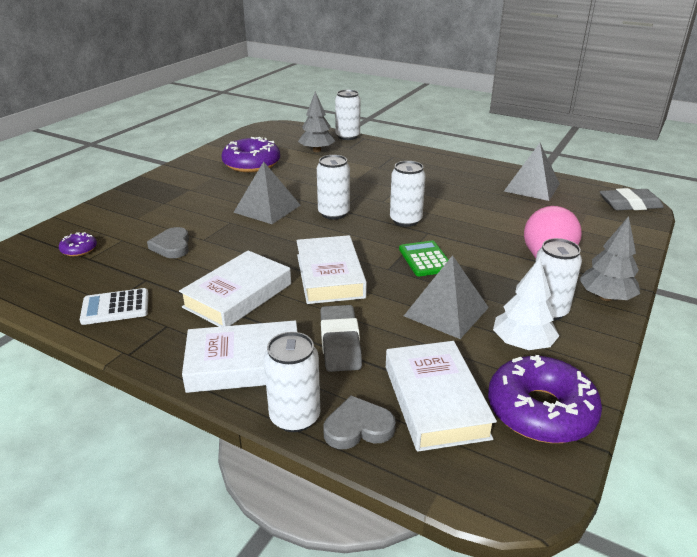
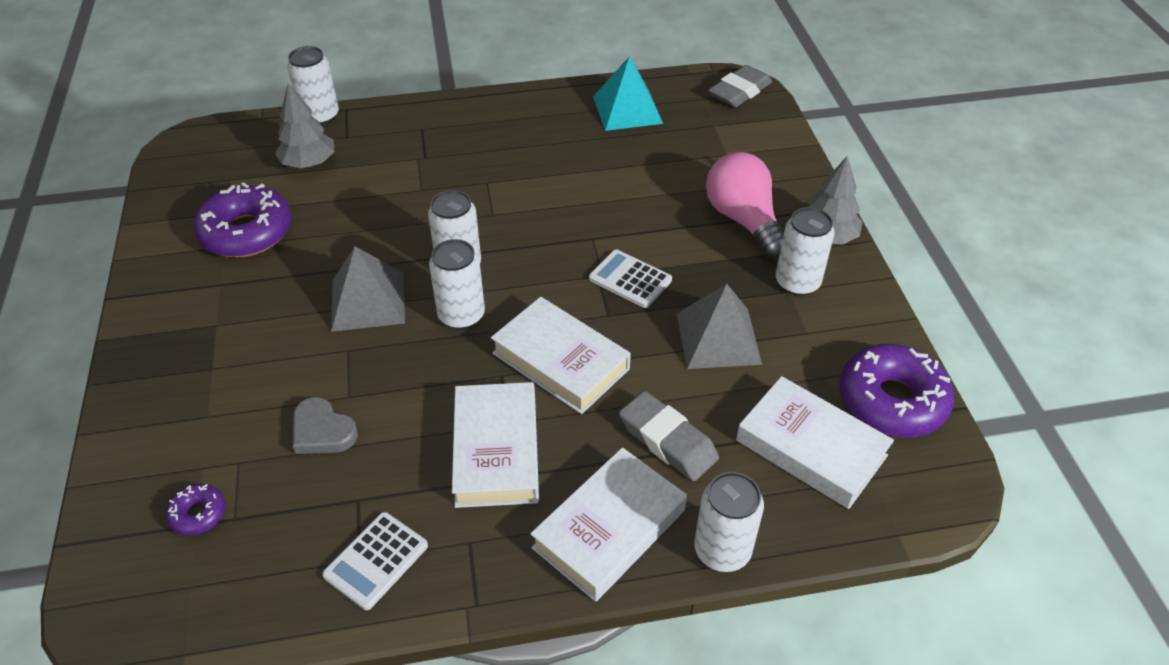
camera: 40 degrees left, 15 degrees up
grey heart [324,396,396,449] -> none
white can [390,161,426,227] -> white can moved to [429,239,485,329]
green calculator [399,240,449,276] -> white calculator [589,249,672,308]
white tree [493,258,559,350] -> none
grey pyramid [504,143,560,201] -> turquoise pyramid [593,56,663,131]

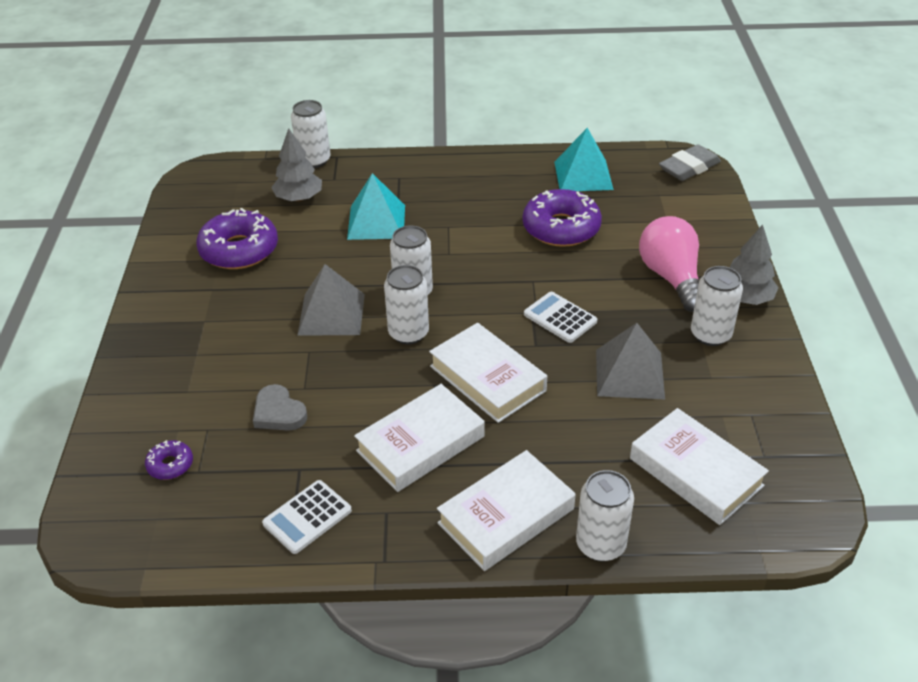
camera: 10 degrees right, 5 degrees down
white book [452,382,539,508] -> white book turned 45 degrees clockwise [354,384,485,492]
grey eraser [619,391,719,481] -> none
purple donut [840,344,954,437] -> purple donut moved to [523,189,602,247]
none -> turquoise pyramid [347,173,405,240]

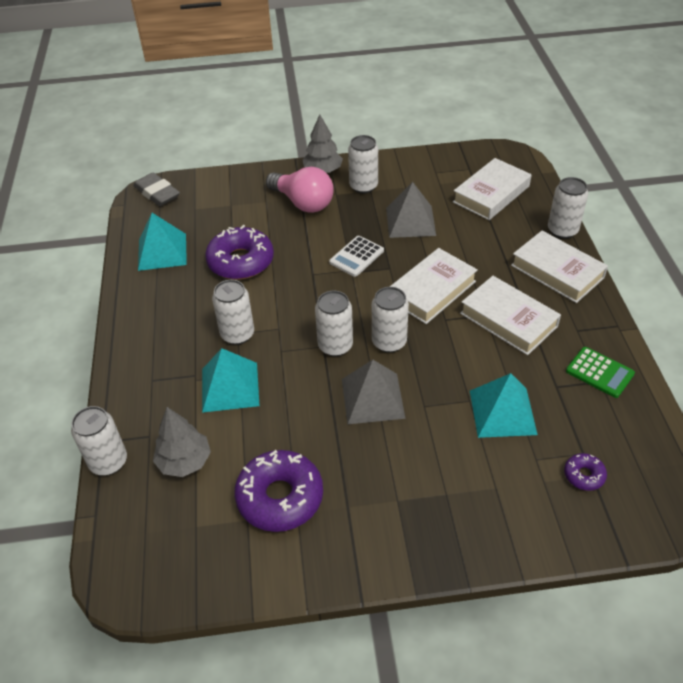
camera: 95 degrees left, 5 degrees up
grey heart [253,384,307,431] -> turquoise pyramid [470,373,538,438]
white calculator [262,480,352,554] -> green calculator [566,347,635,398]
pink light bulb [639,216,699,312] -> pink light bulb turned 120 degrees counterclockwise [266,167,334,213]
none -> white can [212,280,254,345]

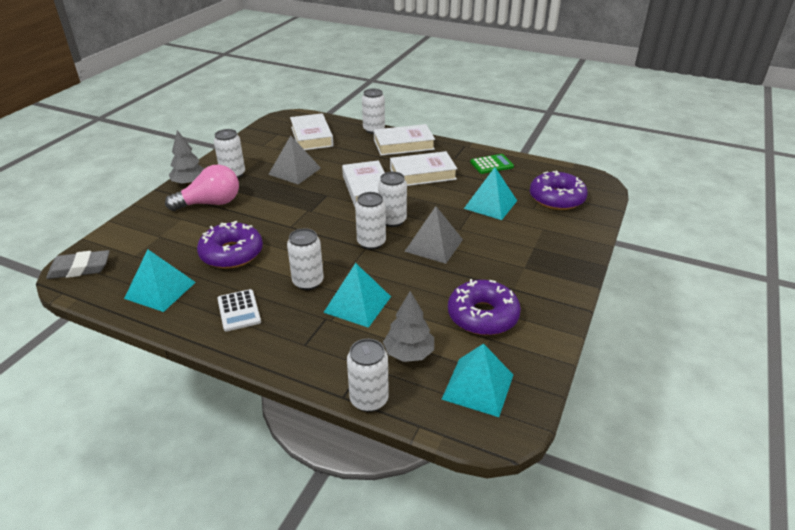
camera: 60 degrees left, 10 degrees down
white calculator [329,236,384,277] -> white calculator moved to [217,289,261,332]
purple donut [564,453,607,491] -> purple donut [530,171,588,210], size x2.12
none -> turquoise pyramid [442,343,513,417]

